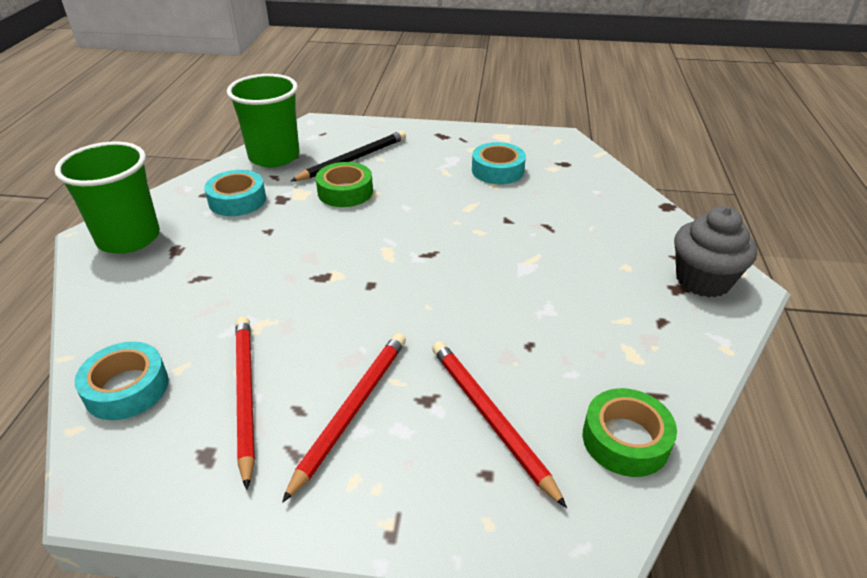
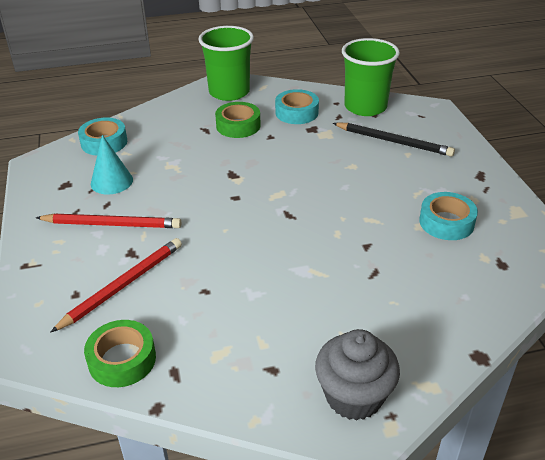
camera: 70 degrees right, 0 degrees up
red pencil [236,316,255,490] -> turquoise cone [91,135,133,195]
green tape [316,162,373,207] -> green tape moved to [215,102,261,138]

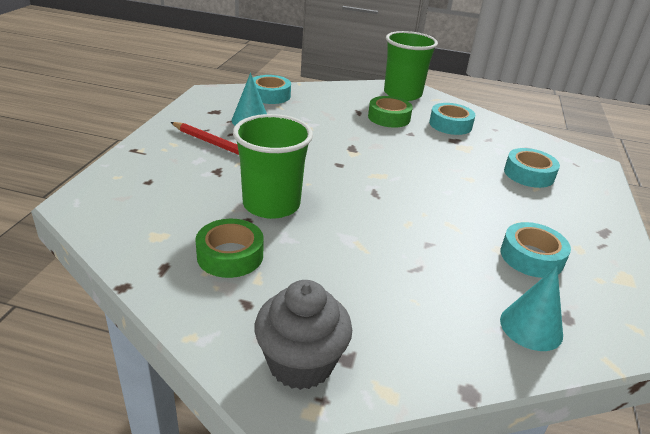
camera: 25 degrees right, 5 degrees down
red pencil [50,238,182,333] -> none
green tape [84,320,156,387] -> green tape moved to [195,219,264,278]
black pencil [333,123,455,157] -> turquoise tape [504,148,560,188]
green cup [342,38,400,116] -> green cup moved to [233,114,313,219]
none -> turquoise cone [500,266,563,351]

